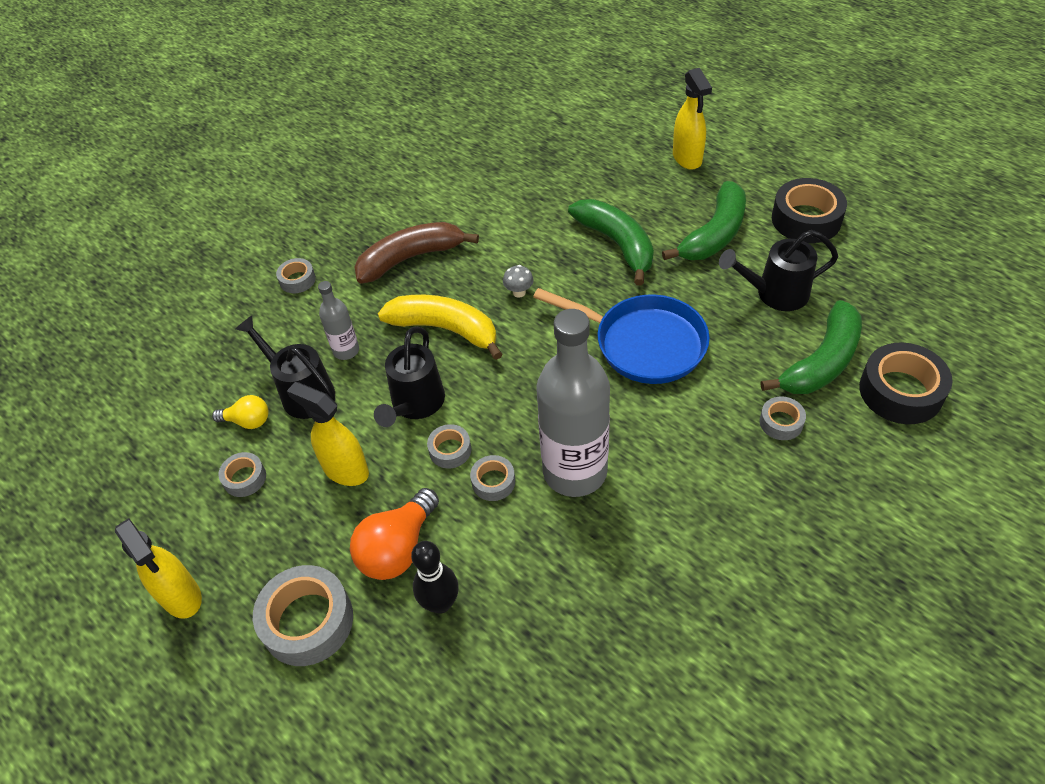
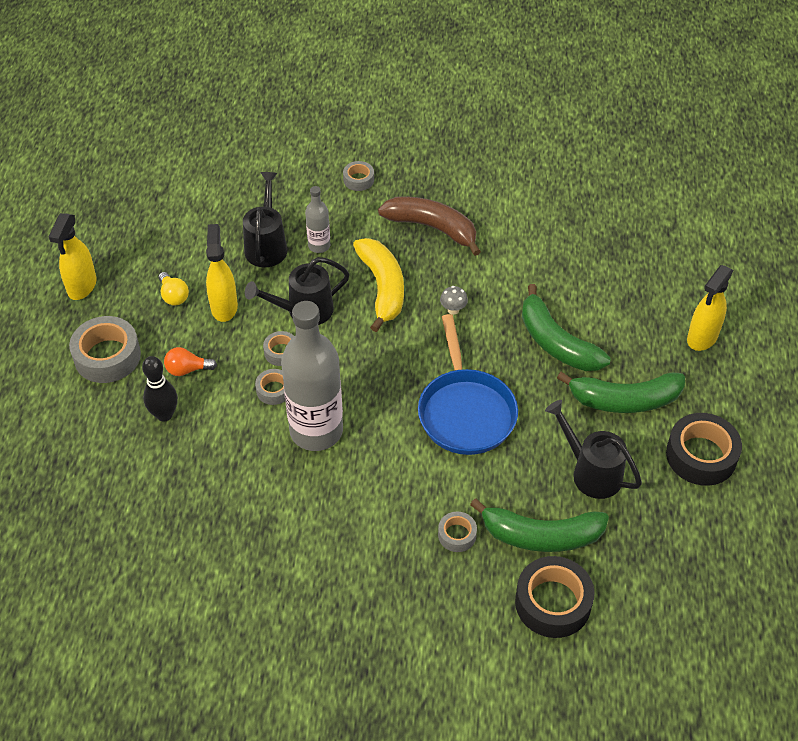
camera: 50 degrees right, 0 degrees up
yellow light bulb [212,395,269,429] -> yellow light bulb moved to [159,272,189,306]
grey tape [218,452,266,497] -> none
orange light bulb [350,488,439,580] -> orange light bulb [164,347,217,376], size x0.59
green banana [568,199,654,286] -> green banana turned 120 degrees clockwise [522,284,610,371]

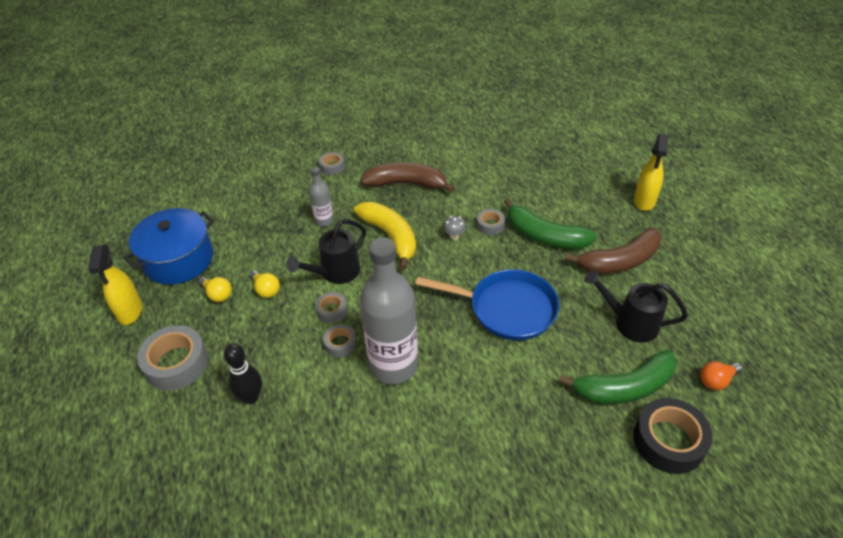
camera: 20 degrees left, 5 degrees down
orange light bulb [164,347,217,376] -> orange light bulb moved to [700,361,743,390]
yellow spray bottle [206,224,238,322] -> yellow light bulb [250,270,280,298]
black watering can [243,172,287,267] -> none
blue pan [418,314,518,455] -> blue pan turned 45 degrees counterclockwise [415,269,559,340]
grey tape [438,512,477,552] -> grey tape moved to [477,209,505,235]
green banana [557,372,685,413] -> brown banana [565,228,661,274]
black tape [666,413,742,486] -> none
none -> blue pot [123,208,214,285]

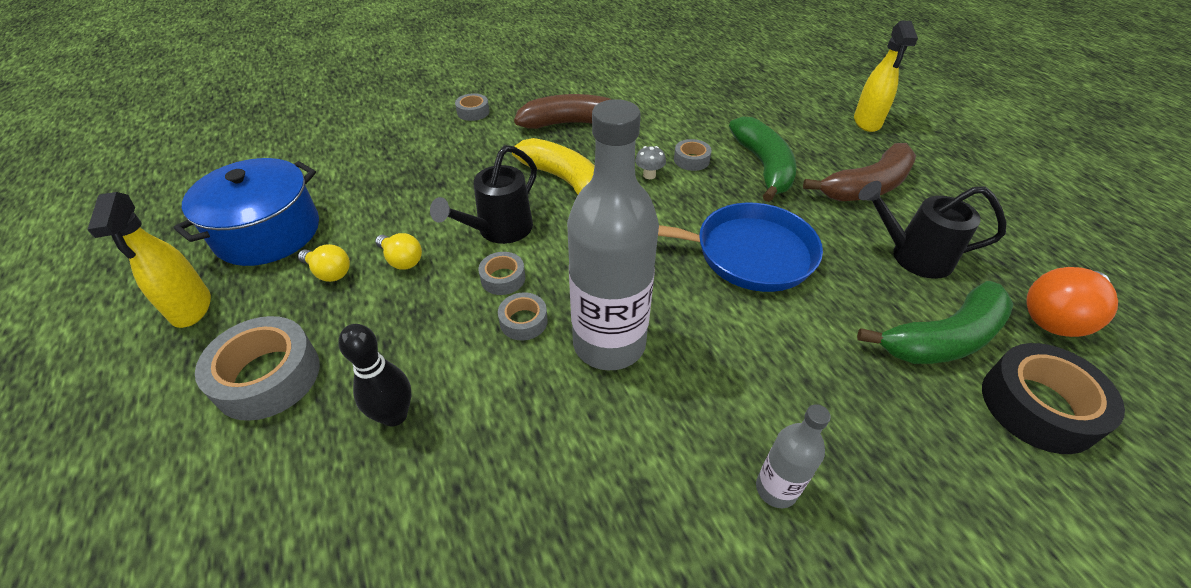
camera: 10 degrees left, 0 degrees up
grey bottle [309,167,334,227] -> grey bottle moved to [756,404,831,508]
green banana [504,198,597,249] -> green banana turned 120 degrees counterclockwise [729,117,796,202]
orange light bulb [700,361,743,390] -> orange light bulb [1026,267,1118,337], size x1.71

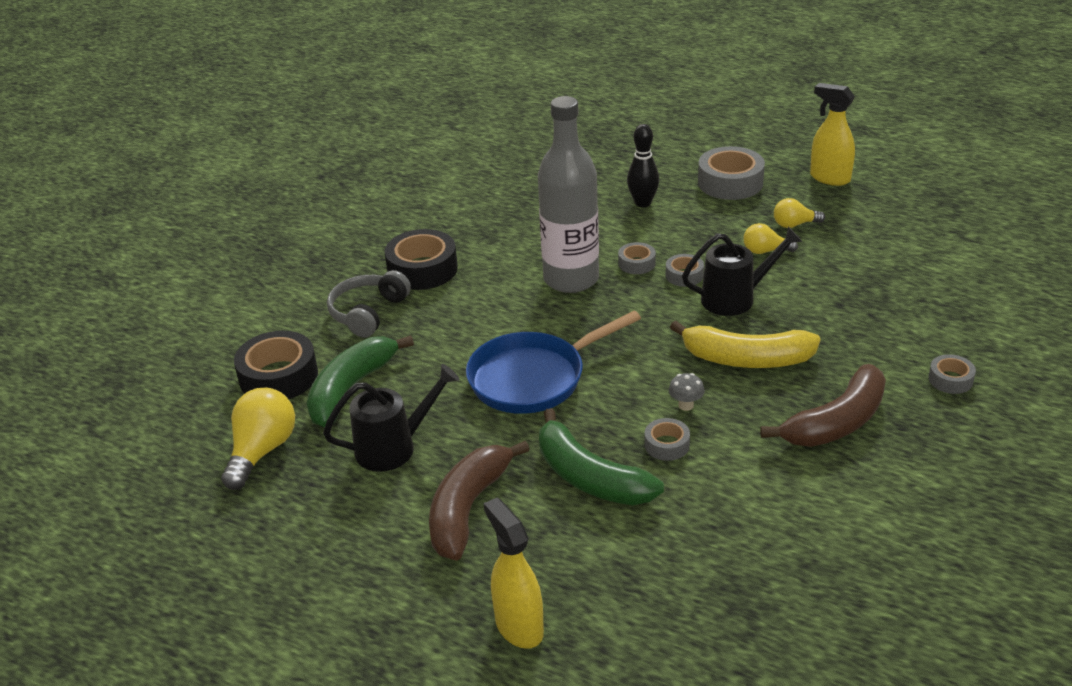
camera: 145 degrees right, 10 degrees down
blue pot [174,158,319,266] -> none
black watering can [430,145,537,244] -> black watering can turned 75 degrees clockwise [682,226,803,316]
grey bottle [756,404,831,508] -> black tape [385,229,458,290]
orange light bulb [1026,267,1118,337] -> yellow light bulb [221,388,295,490]
none -> grey headphones [327,270,411,338]

